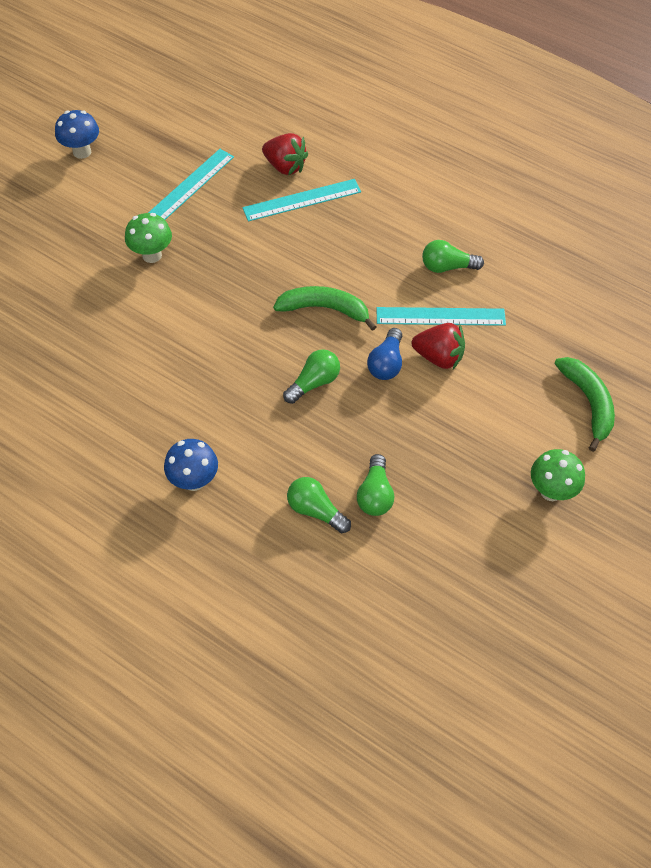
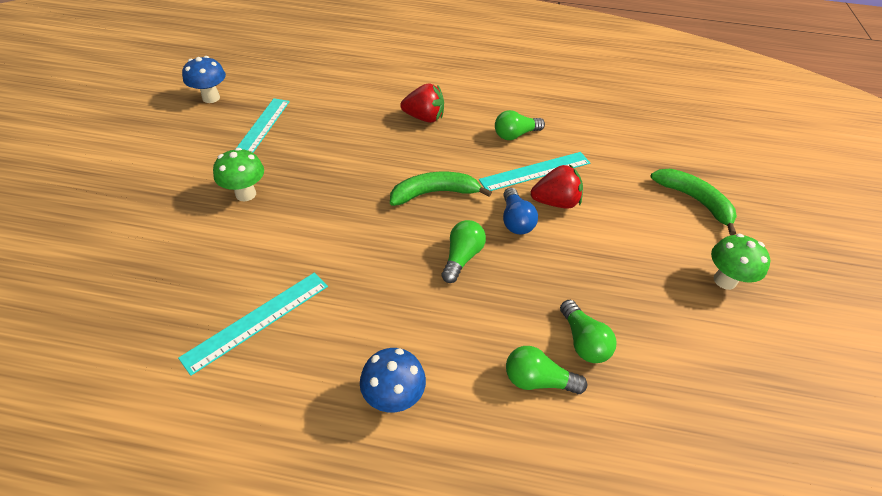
camera: 25 degrees left, 10 degrees down
blue mushroom [55,110,99,159] -> blue mushroom moved to [182,56,226,103]
turquoise ruler [242,179,361,221] -> turquoise ruler moved to [178,272,328,376]
red strawberry [262,133,308,175] -> red strawberry moved to [400,83,444,123]

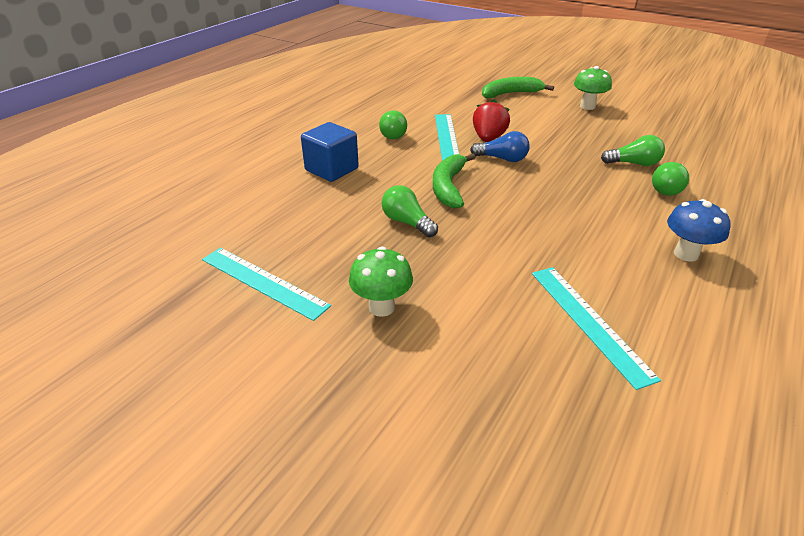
camera: 65 degrees left, 10 degrees down
blue mushroom [182,56,226,103] -> none
red strawberry [400,83,444,123] -> blue cube [301,122,359,182]
green light bulb [441,220,486,283] -> green light bulb moved to [381,185,438,237]

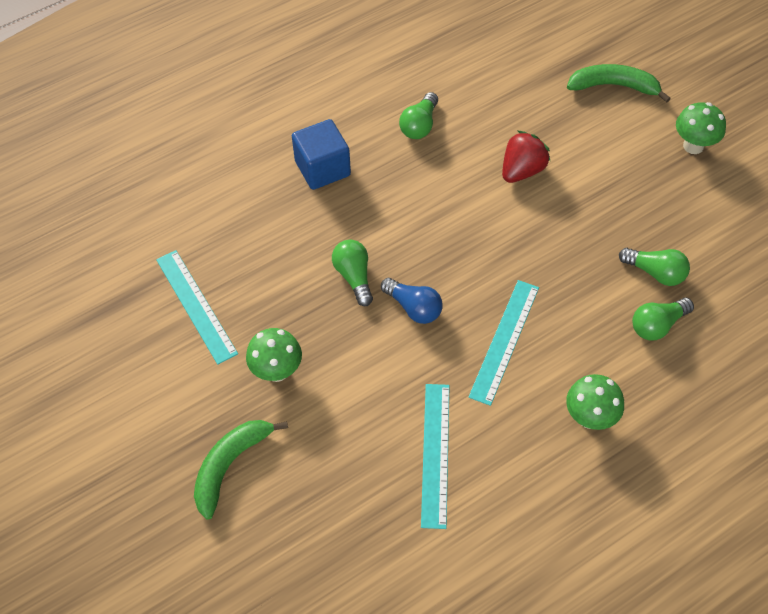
camera: 25 degrees right, 20 degrees up
green banana [433,153,476,208] -> green banana moved to [194,420,288,520]
turquoise ruler [435,114,459,161] -> turquoise ruler moved to [468,280,539,406]
blue light bulb [470,131,530,162] -> blue light bulb moved to [381,278,443,324]
blue mushroom [667,199,731,262] -> green mushroom [566,374,624,430]

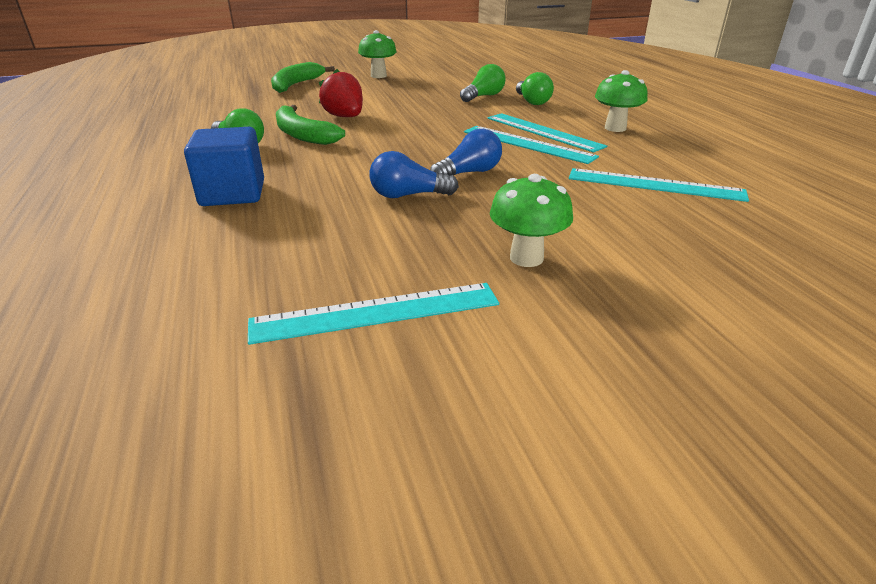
camera: 75 degrees left, 25 degrees down
green banana [194,420,288,520] -> green banana moved to [276,105,345,145]
green light bulb [332,240,373,306] -> blue light bulb [370,151,459,198]
none -> turquoise ruler [488,113,607,153]

